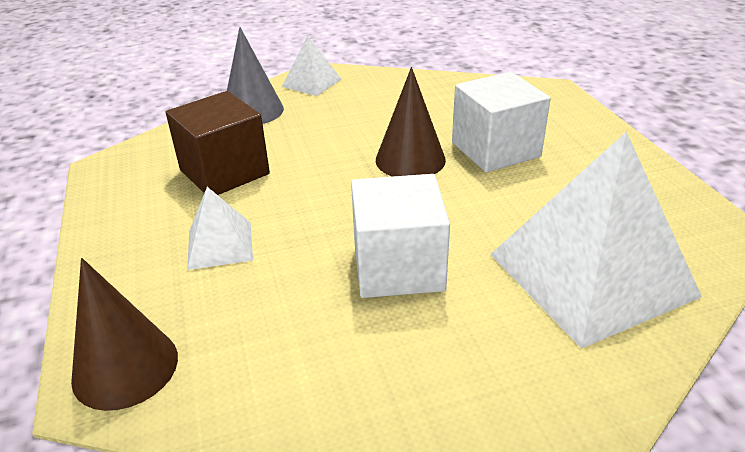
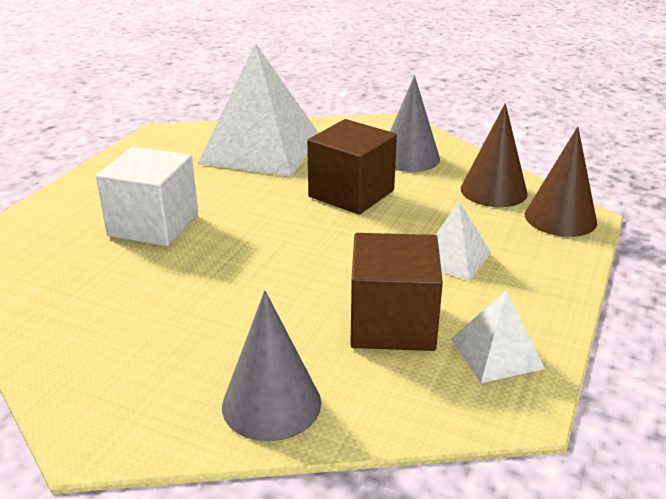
camera: 140 degrees left, 5 degrees down
white pyramid [282,36,341,96] -> white pyramid moved to [451,290,545,383]
white cube [351,174,450,298] -> brown cube [307,119,397,215]
brown cone [376,67,446,177] -> brown cone moved to [461,103,528,207]
none -> grey cone [390,75,440,172]

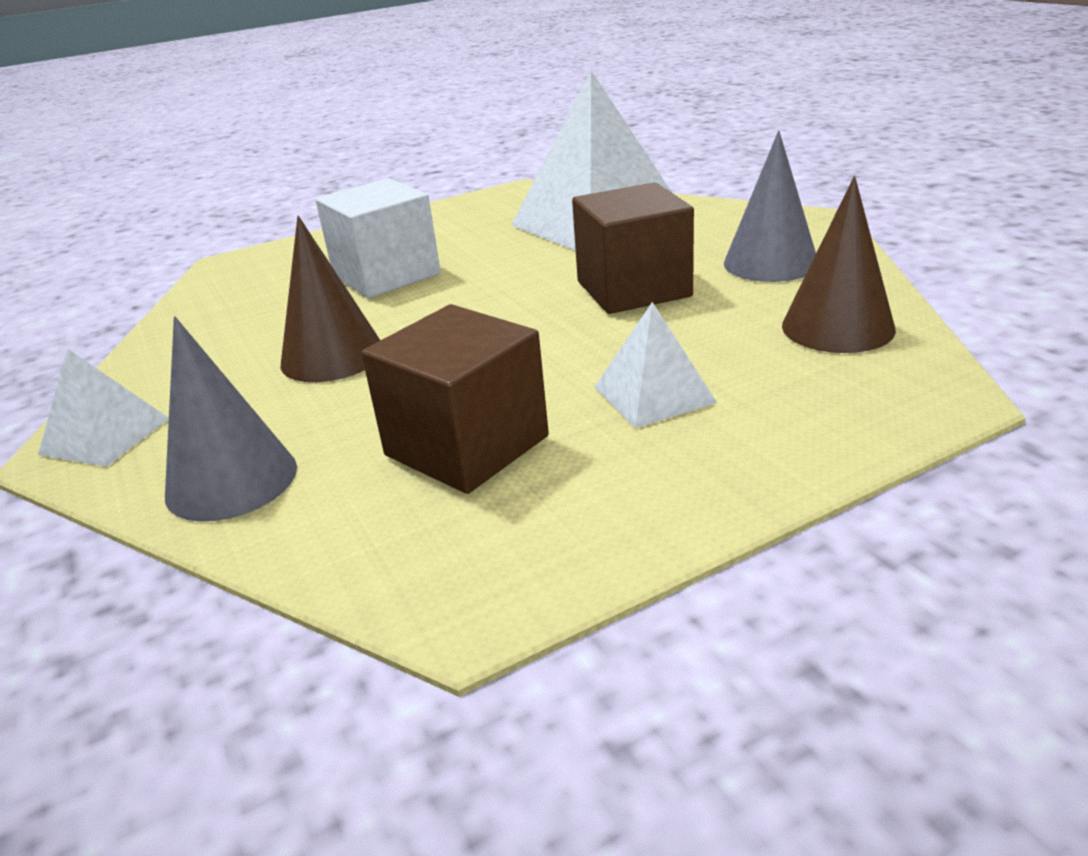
camera: 40 degrees right, 0 degrees up
white pyramid [451,290,545,383] -> white pyramid moved to [38,349,169,467]
brown cone [525,127,597,237] -> brown cone moved to [281,216,380,382]

